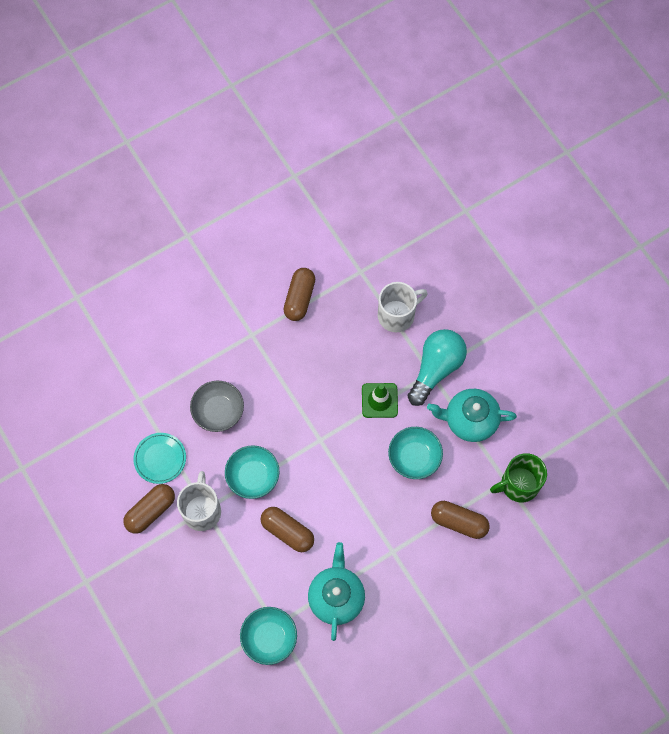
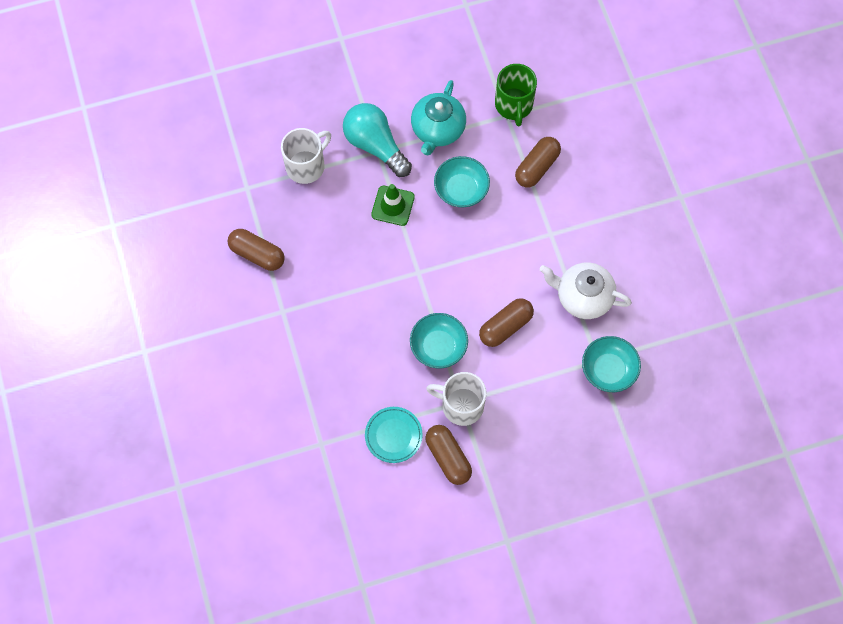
camera: 75 degrees left, 0 degrees up
grey bowl [190,381,244,432] -> none
turquoise teapot [308,542,365,641] -> white teapot [540,263,632,319]
white mug [378,282,428,332] -> white mug turned 60 degrees clockwise [281,128,331,184]

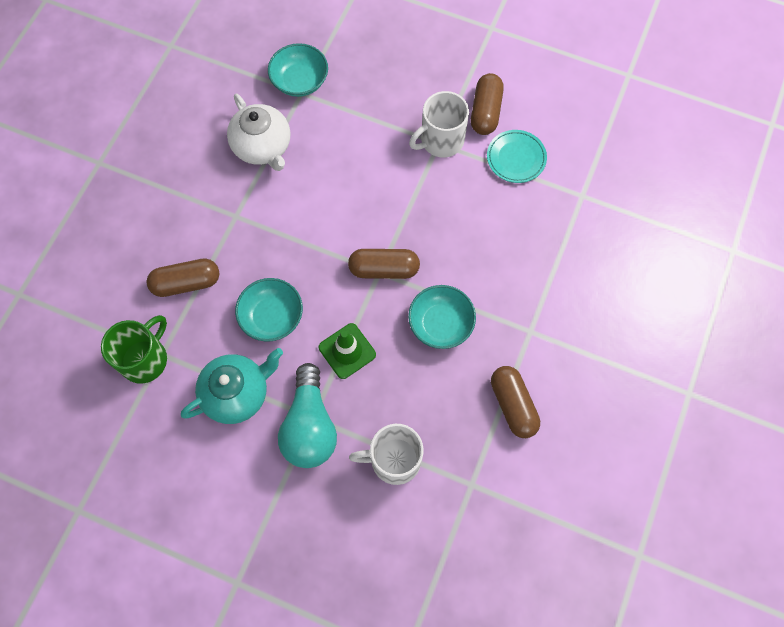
camera: 140 degrees left, 0 degrees up
turquoise bowl [410,313,468,368] -> turquoise bowl moved to [408,285,476,349]
white mug [426,372,487,426] -> white mug turned 90 degrees clockwise [409,91,469,157]
brown capsule [479,298,534,347] -> brown capsule moved to [348,249,420,279]

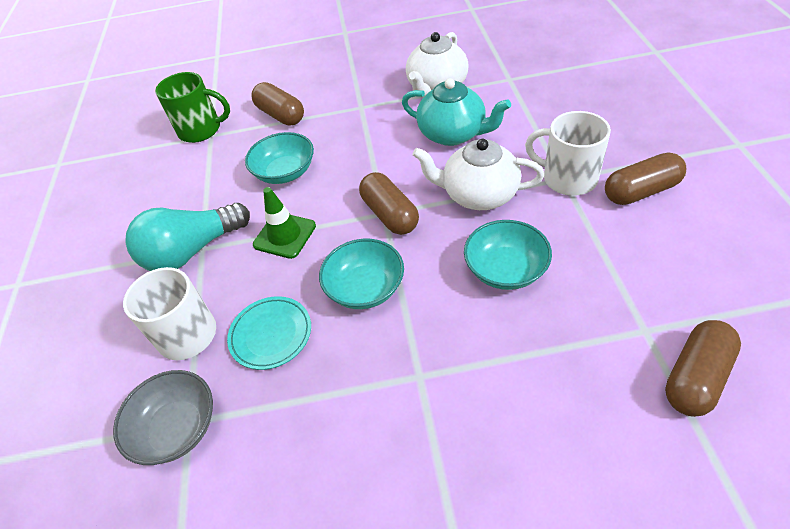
camera: 65 degrees right, 20 degrees down
turquoise teapot [181,348,283,424] -> turquoise teapot moved to [402,78,511,146]
turquoise bowl [268,43,328,97] -> turquoise bowl moved to [464,220,552,290]
turquoise plate [487,130,547,183] -> turquoise plate moved to [227,296,311,370]
brown capsule [491,366,540,438] -> brown capsule moved to [665,320,741,417]
none -> grey bowl [113,370,213,465]
none -> white teapot [412,139,544,210]

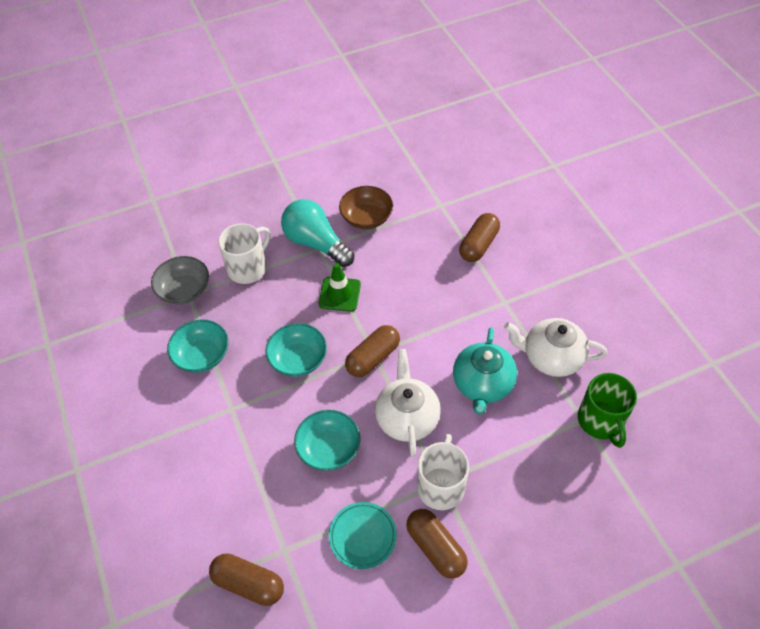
camera: 70 degrees right, 5 degrees up
green mug [155,72,230,143] -> green mug moved to [578,373,637,448]
turquoise plate [227,296,311,370] -> turquoise plate moved to [329,502,397,569]
turquoise bowl [245,132,314,184] -> turquoise bowl moved to [167,319,229,373]
none -> brown bowl [339,186,393,229]

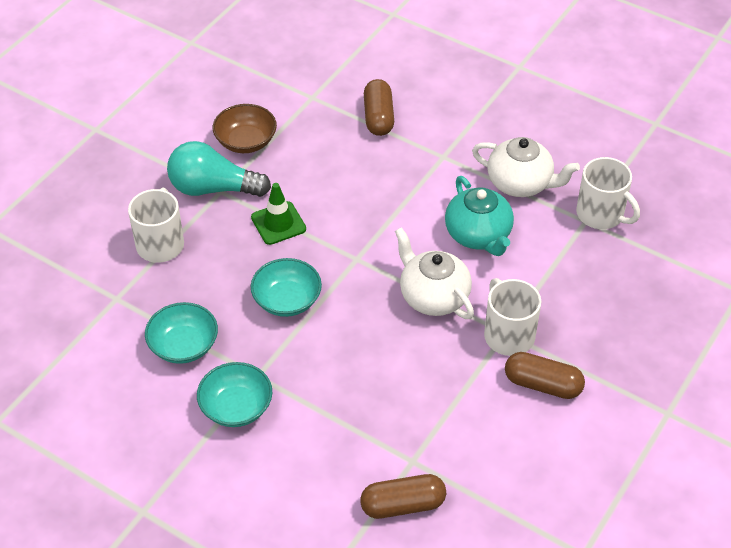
camera: 35 degrees left, 5 degrees down
grey bowl [151,256,209,304] -> none
turquoise bowl [294,410,361,471] -> turquoise bowl moved to [197,362,272,427]
turquoise plate [329,502,397,569] -> none
brown capsule [345,325,400,377] -> none
white teapot [504,318,607,377] -> white teapot turned 135 degrees counterclockwise [472,137,580,197]
green mug [578,373,637,448] -> white mug [576,157,640,229]

